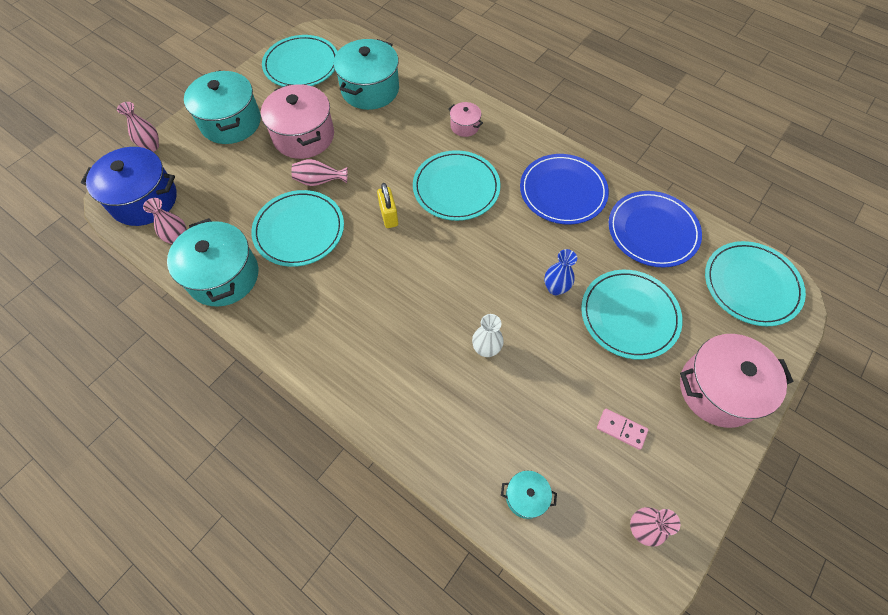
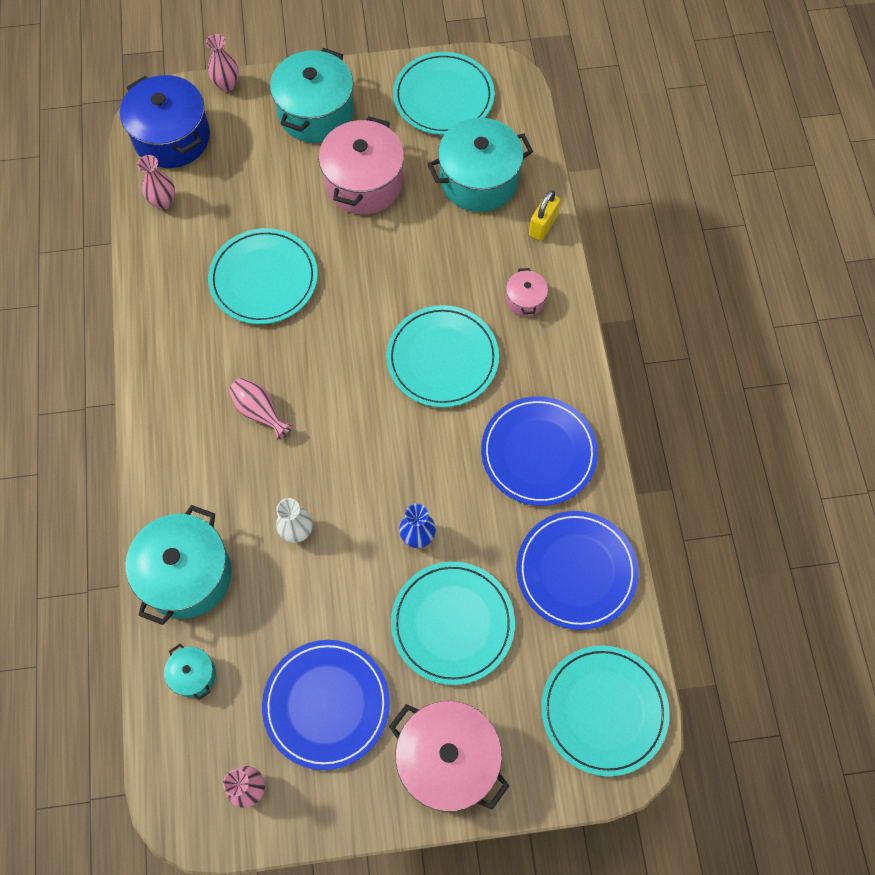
camera: 45 degrees right, 5 degrees up
turquoise pot [167,218,258,307] -> turquoise pot moved to [126,505,232,625]
pink vase [292,159,348,186] -> pink vase moved to [228,377,292,440]
yellow padlock [377,183,398,228] -> yellow padlock moved to [529,190,561,241]
pink domino [597,409,649,450] -> blue plate [262,640,390,770]

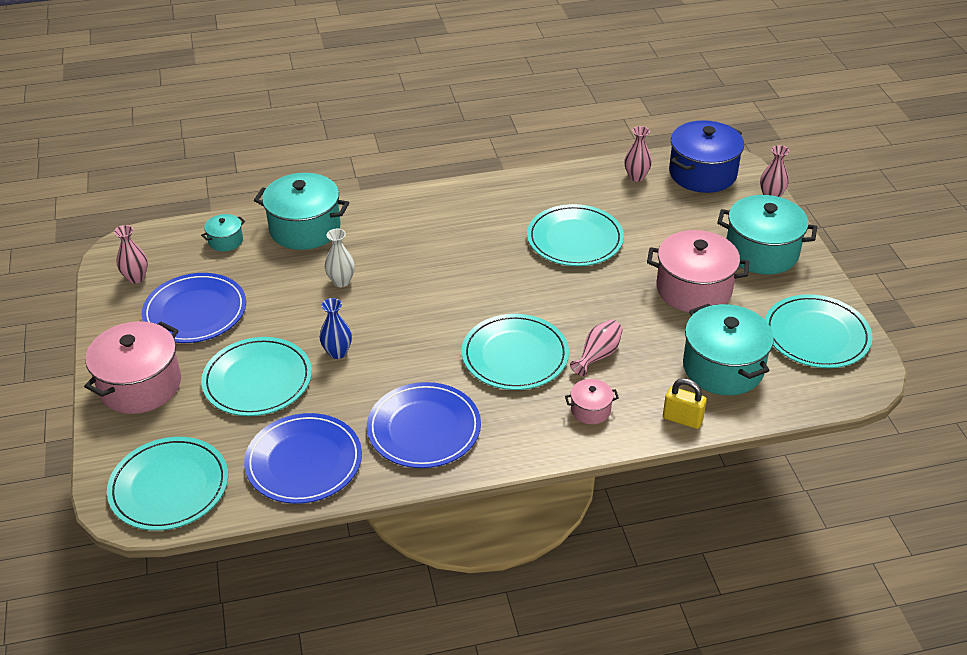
camera: 85 degrees right, 25 degrees down
pink vase [228,377,292,440] -> pink vase moved to [570,319,623,377]

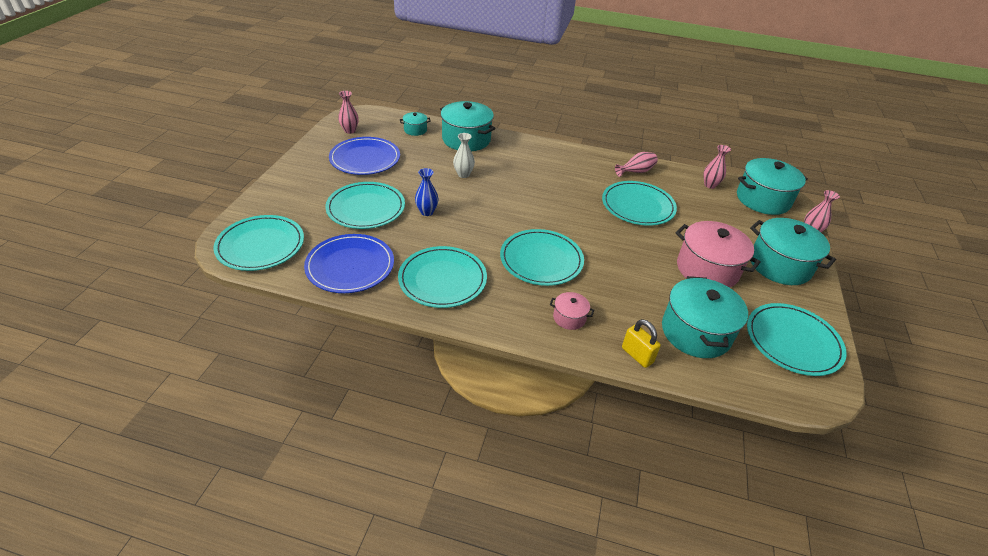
camera: 25 degrees right, 0 degrees up
pink pot [84,321,181,414] -> none
blue plate [367,382,481,468] -> turquoise plate [398,246,487,308]
pink vase [570,319,623,377] -> pink vase moved to [615,152,658,177]
blue pot [669,120,744,193] -> turquoise pot [737,158,808,215]

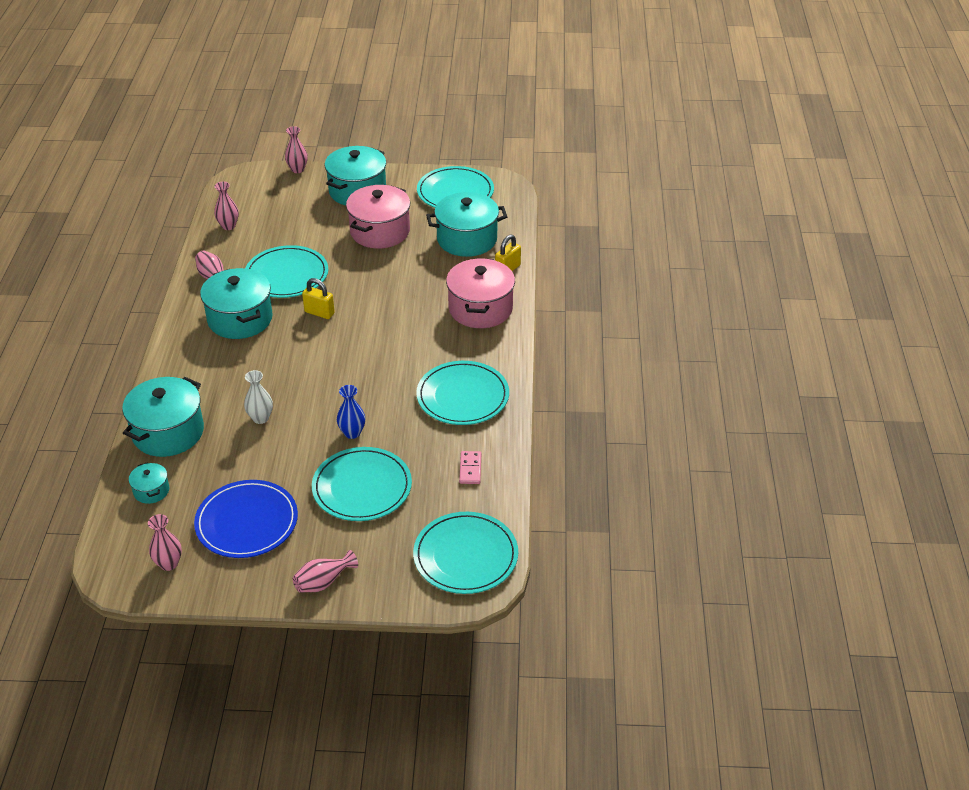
camera: 100 degrees left, 0 degrees up
blue plate [304,234,394,293] -> pink domino [459,451,481,484]
turquoise plate [500,229,584,286] -> none
pink pot [550,292,594,330] -> pink pot [446,258,515,328], size x2.08
turquoise pot [737,158,808,215] -> turquoise pot moved to [200,268,273,339]
none -> pink vase [293,550,358,593]
none -> yellow padlock [302,278,335,319]

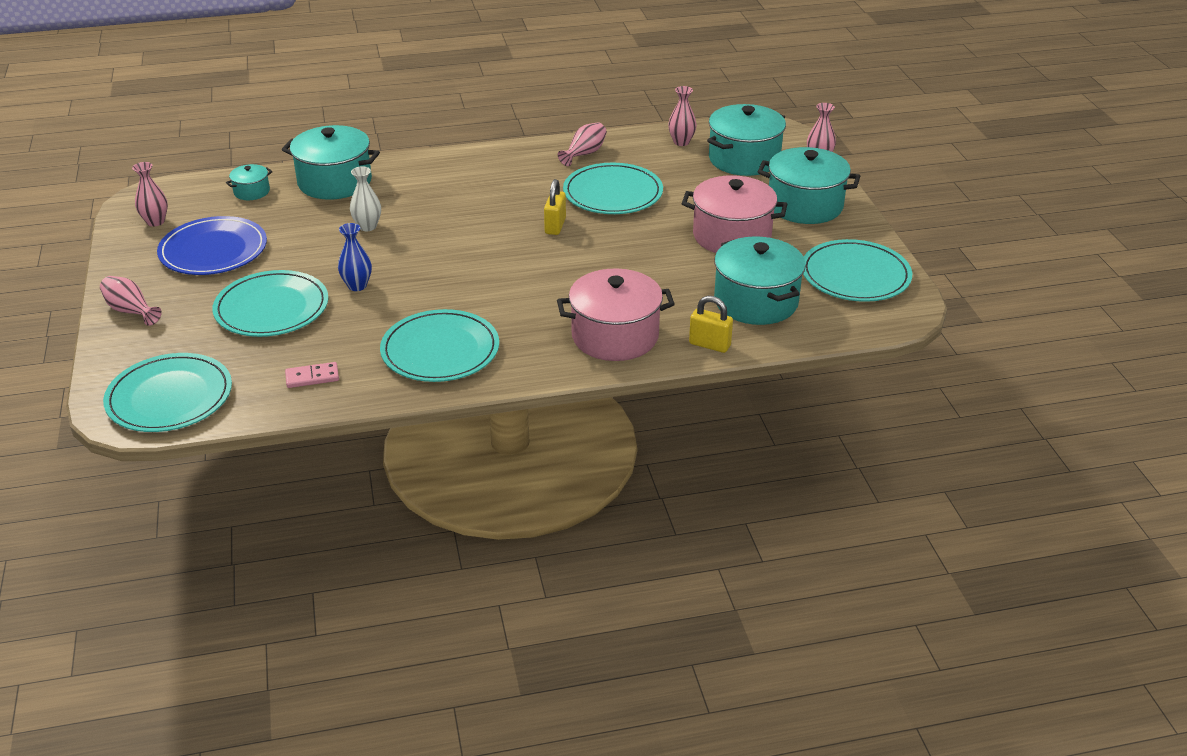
camera: 75 degrees right, 5 degrees down
turquoise pot [200,268,273,339] -> turquoise pot moved to [707,104,786,176]

